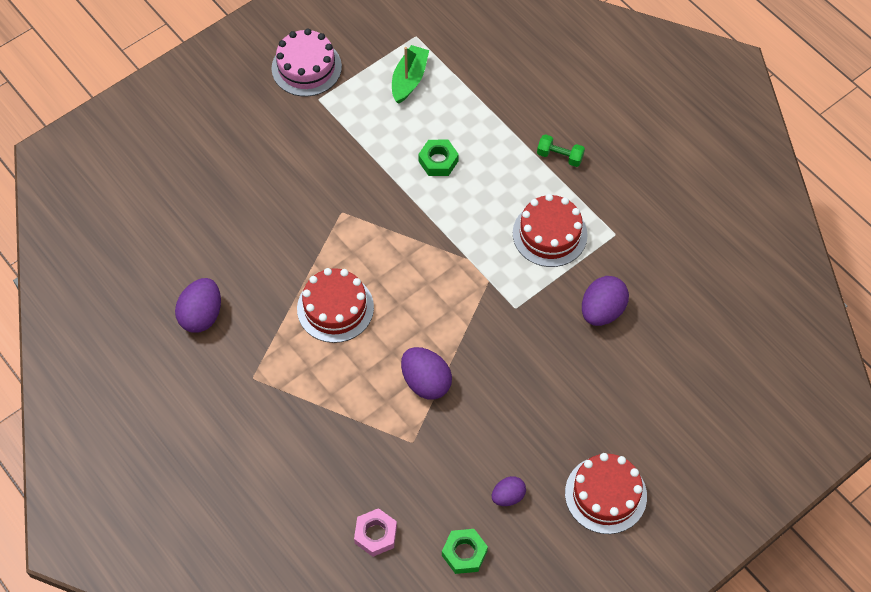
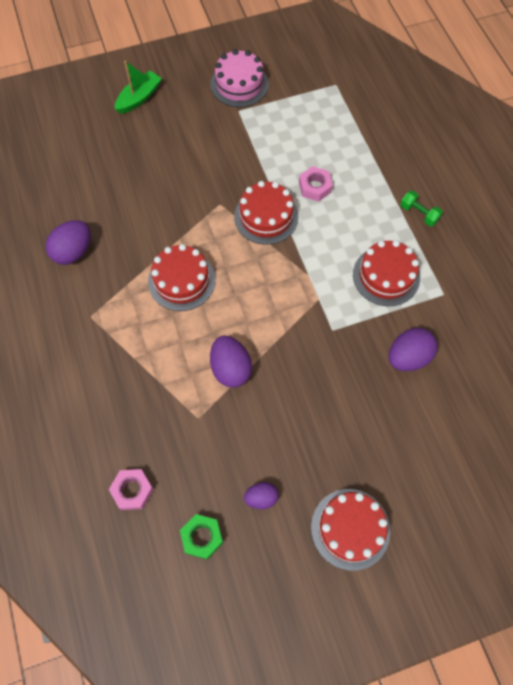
camera: 20 degrees right, 5 degrees up
green boat [392,45,429,104] -> green boat moved to [115,61,162,114]
green nut [418,140,459,176] -> pink nut [299,166,333,202]
none -> red cake [234,181,299,245]

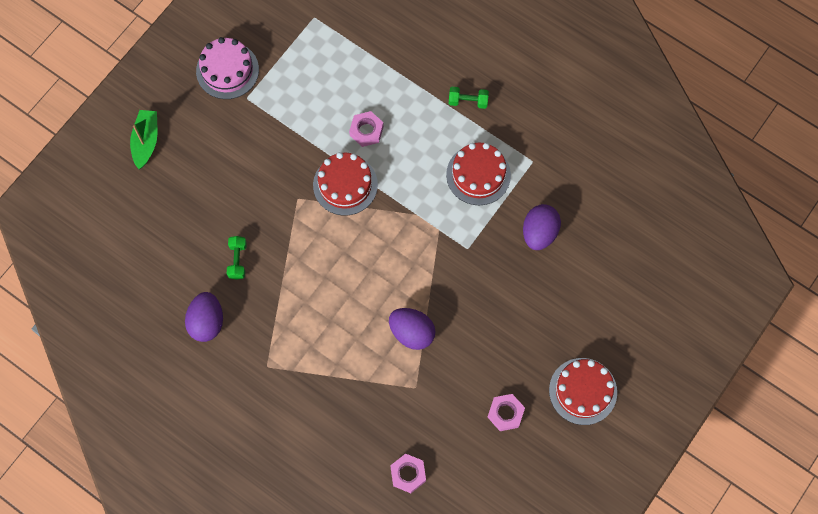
camera: 35 degrees left, 5 degrees up
red cake [148,244,216,311] -> none
green nut [180,514,223,559] -> none
purple egg [244,482,279,509] -> pink nut [488,394,525,431]
none -> green dumbbell [227,236,247,280]

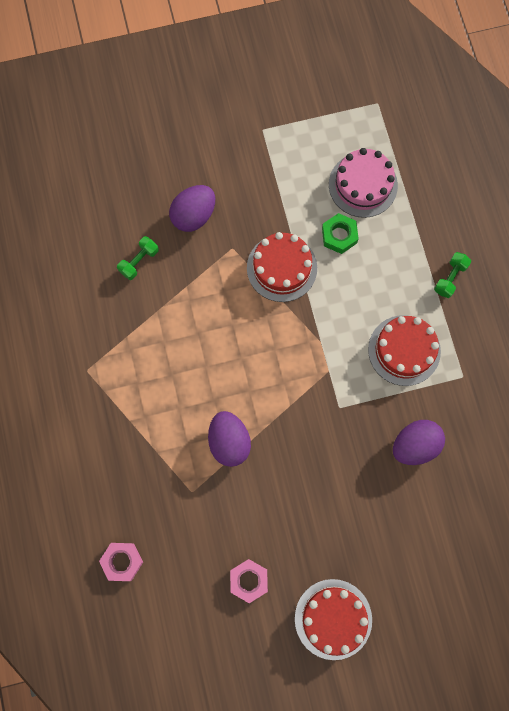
camera: 40 degrees right, 5 degrees up
green boat [130,110,157,169] -> none
purple egg [185,292,223,342] -> purple egg moved to [169,185,215,232]
pink cake [196,37,259,99] -> pink cake moved to [329,148,398,218]
pink nut [349,111,384,147] -> green nut [322,213,359,254]
green dumbbell [449,87,489,109] -> green dumbbell turned 75 degrees clockwise [434,252,471,298]

